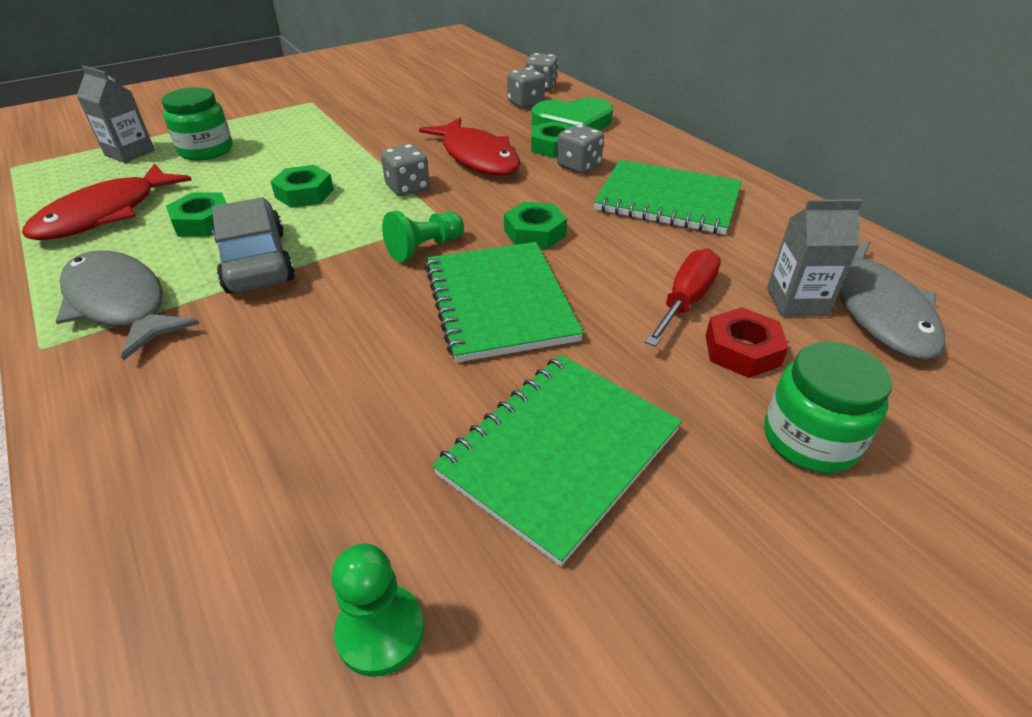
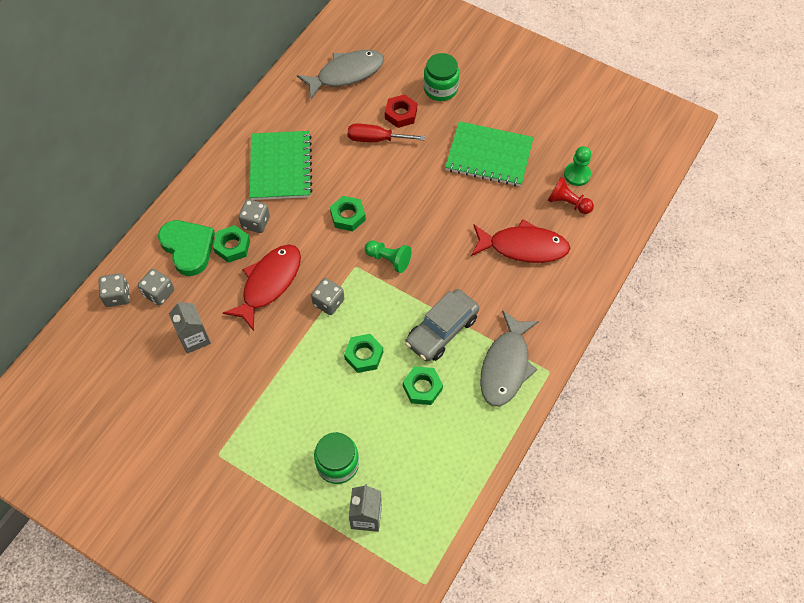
camera: 115 degrees left, 20 degrees up
red fish [22,163,192,240] -> red fish moved to [471,219,570,263]
green notebook [425,242,584,363] -> none
grey carton [767,199,862,316] -> grey carton moved to [169,300,211,354]
none -> red pawn [548,177,594,214]

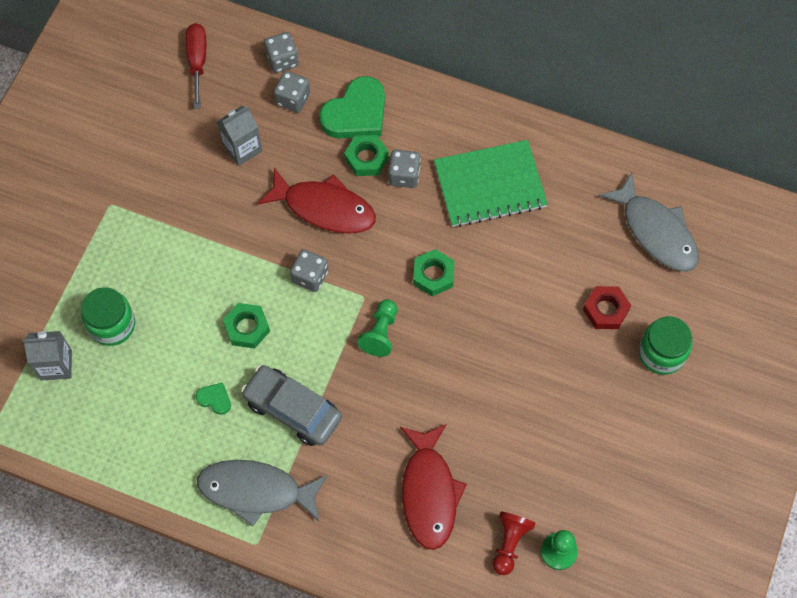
camera: 80 degrees right, 5 degrees up
red screwdriver [348,123,425,142] -> red screwdriver moved to [186,23,206,109]
green nut [403,366,443,405] -> green heart [196,383,231,415]
green notebook [445,121,534,186] -> none

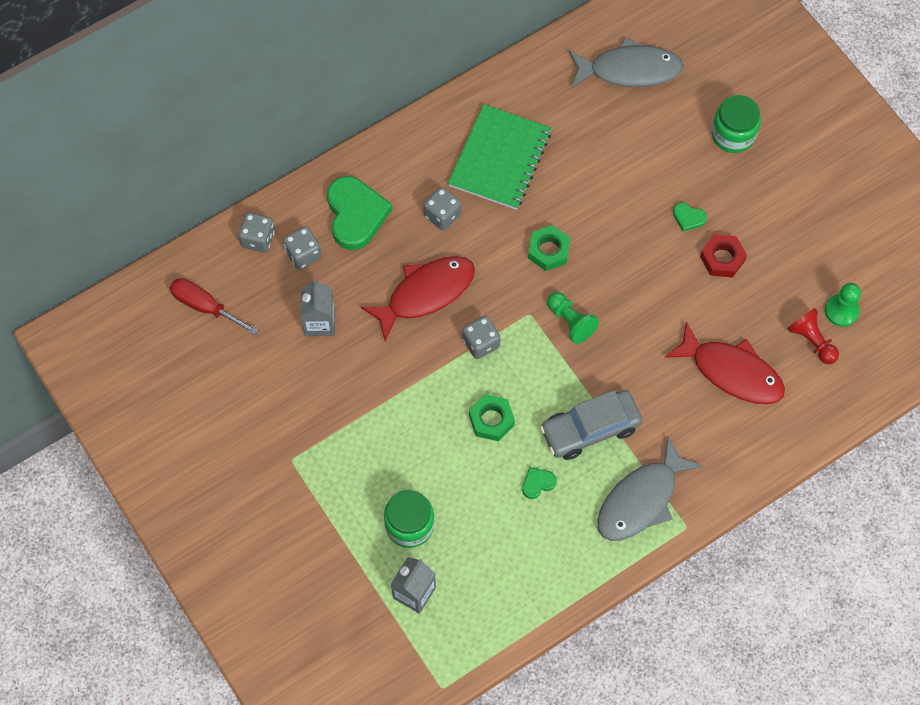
camera: 55 degrees left, 0 degrees up
green nut [344,135,389,176] -> none
red nut [583,286,631,329] -> red nut moved to [700,234,747,278]
none -> green heart [673,202,707,232]

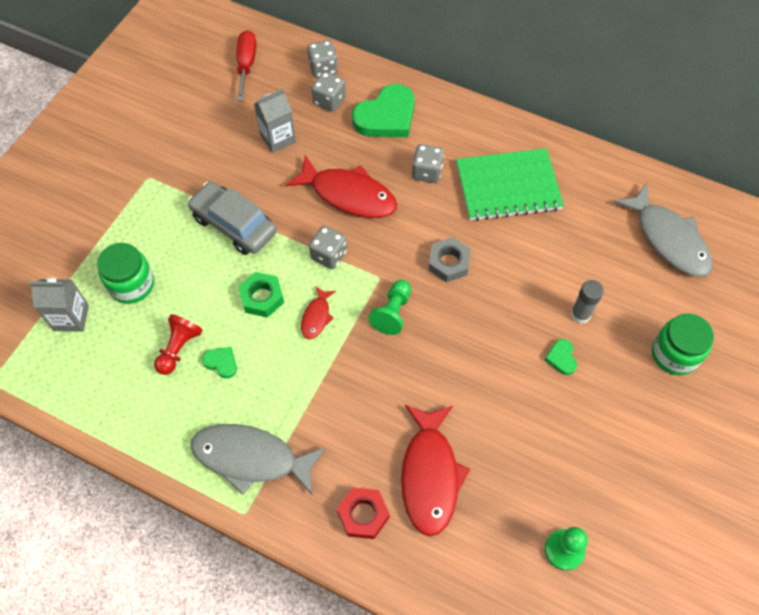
camera: 60 degrees right, 5 degrees down
green nut [528,225,570,271] -> grey nut [428,237,471,283]
grey car [540,390,642,460] -> grey car moved to [187,182,277,255]
red nut [700,234,747,278] -> red nut moved to [337,487,390,539]
red pawn [787,308,839,364] -> red pawn moved to [154,314,203,375]
none -> red fish [301,286,336,339]
none -> grey glue stick [571,280,604,324]

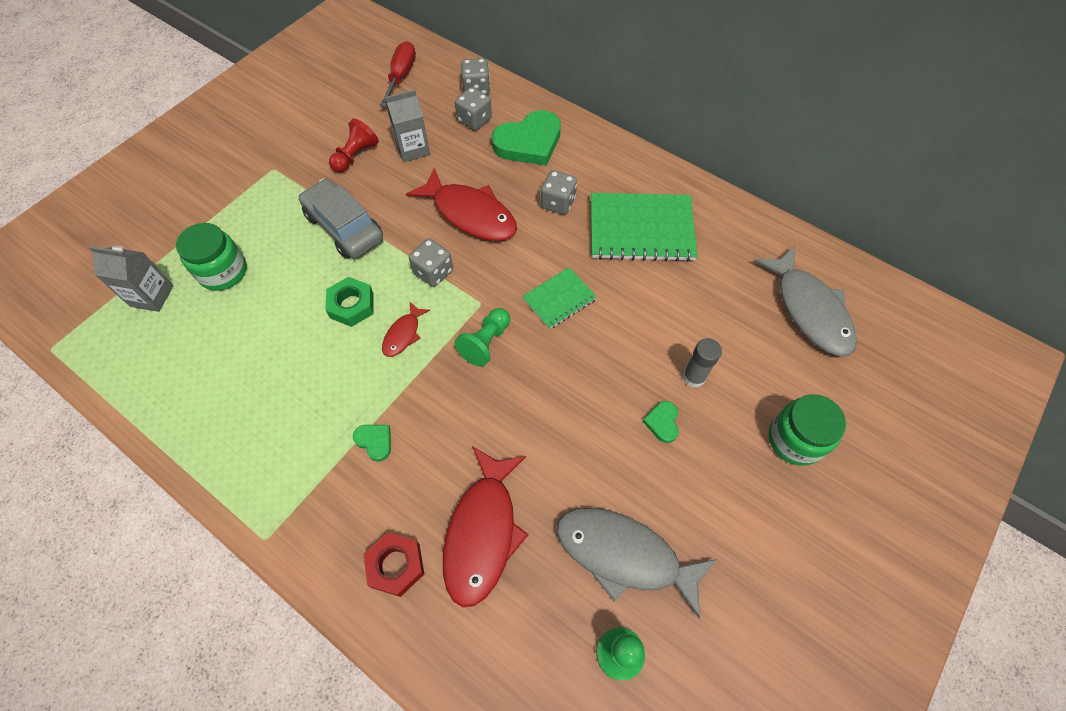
camera: 10 degrees right, 0 degrees up
red pawn [154,314,203,375] -> red pawn moved to [329,119,379,173]
grey fish [191,424,326,496] -> grey fish moved to [556,508,717,619]
green heart [202,347,237,378] -> green heart moved to [353,425,391,462]
grey nut [428,237,471,283] -> green notebook [522,267,597,329]

